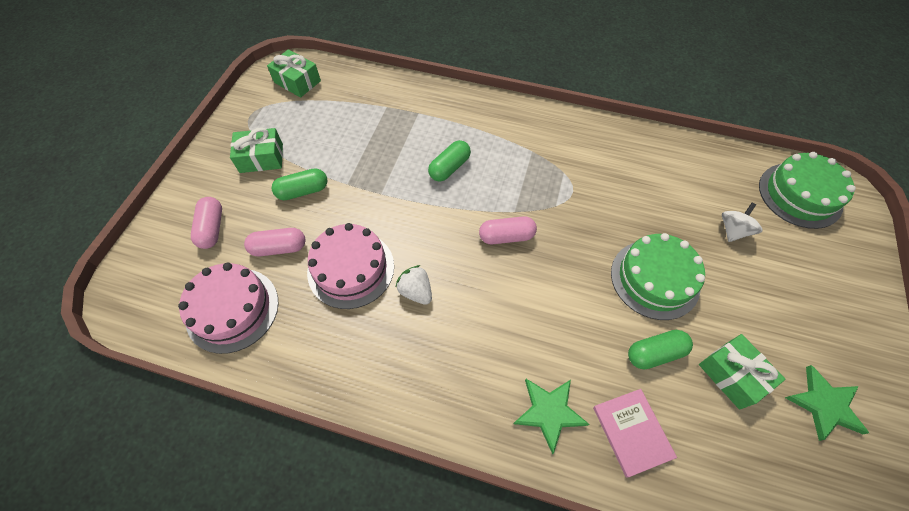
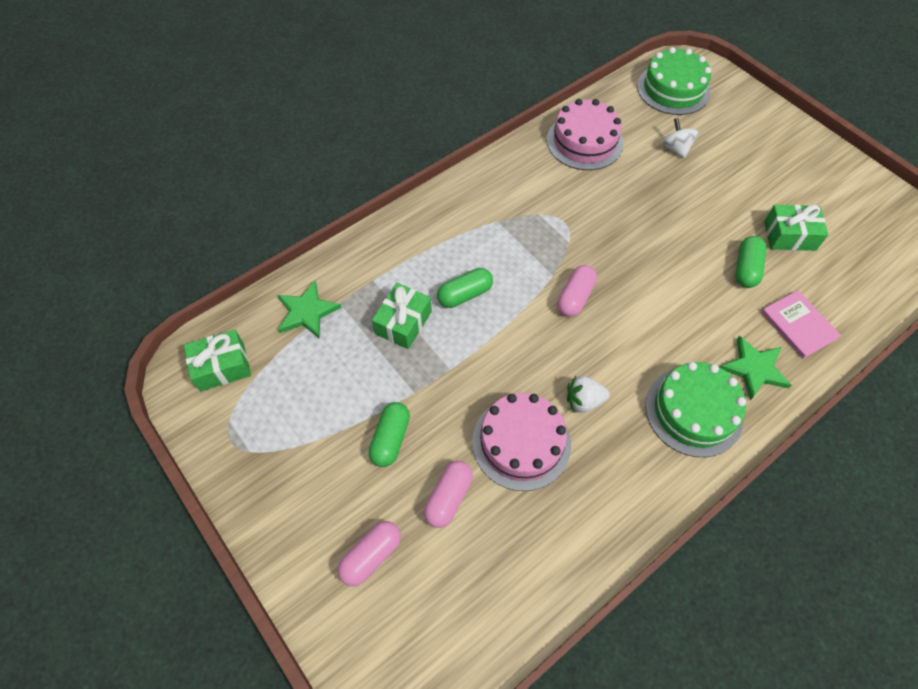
camera: 55 degrees left, 0 degrees up
pink cake [178,263,278,354] -> pink cake moved to [547,99,623,170]
pink capsule [191,197,222,249] -> pink capsule turned 75 degrees counterclockwise [338,521,401,586]
green gift [230,127,283,173] -> green gift moved to [372,283,432,349]
green capsule [428,140,471,182] -> green capsule turned 75 degrees clockwise [437,268,493,308]
pink book [593,389,677,478] -> pink book turned 45 degrees clockwise [761,290,841,358]
green cake [611,233,705,320] -> green cake moved to [645,362,746,457]
green star [785,365,869,441] -> green star moved to [278,281,342,339]

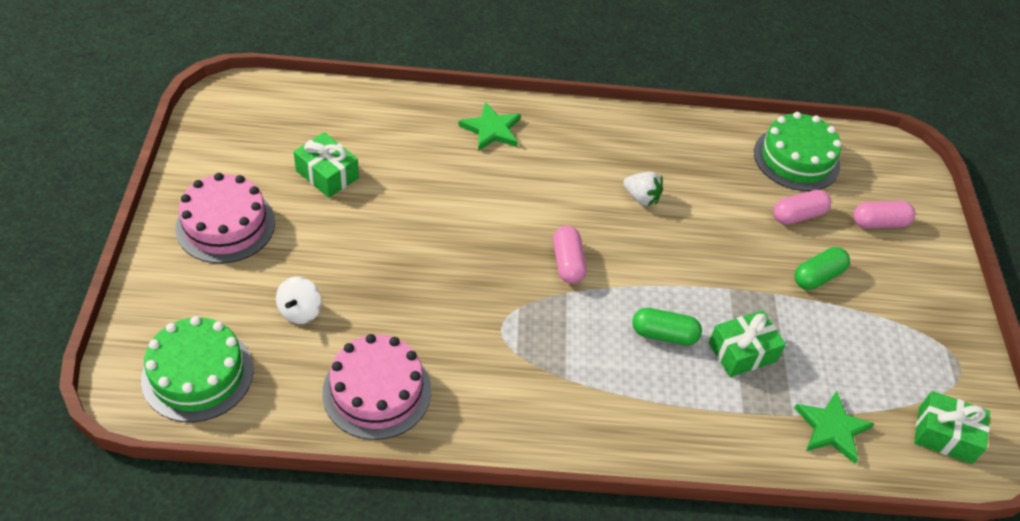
camera: 145 degrees left, 10 degrees down
pink cake [472,393,571,491] -> pink cake moved to [175,173,275,263]
pink capsule [557,265,597,317] -> pink capsule turned 75 degrees counterclockwise [553,226,587,284]
green cake [645,362,746,457] -> green cake moved to [754,112,841,191]
green capsule [736,236,766,288] -> none
pink book [761,290,841,358] -> none

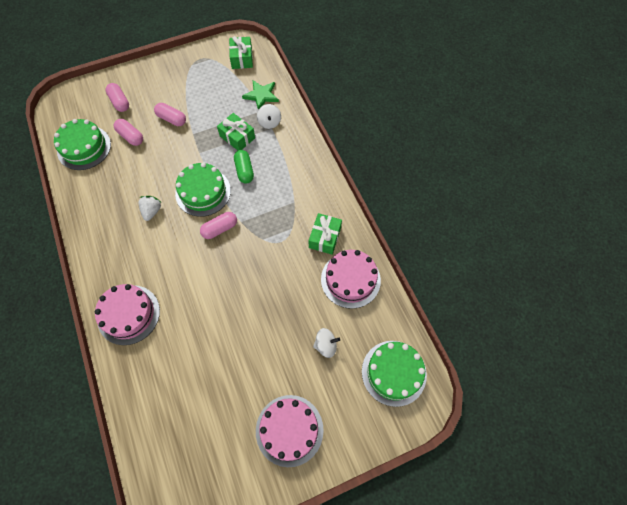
camera: 110 degrees left, 15 degrees up
green gift [294,132,359,198] -> green gift moved to [309,213,342,255]
green star [458,102,521,151] -> pink cake [95,284,160,345]
green capsule [794,247,850,290] -> pink capsule [154,103,186,126]
none -> green cake [175,162,231,217]
none -> white spinning top [257,104,281,129]

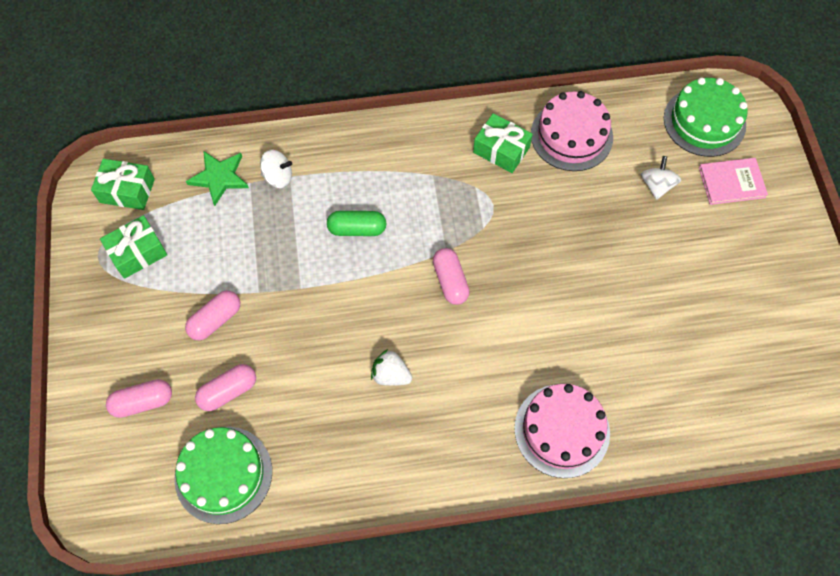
camera: 75 degrees left, 0 degrees up
green cake [175,162,231,217] -> none
green gift [217,113,255,150] -> green gift moved to [100,215,167,279]
pink cake [256,395,324,467] -> none
none -> pink book [699,158,768,205]

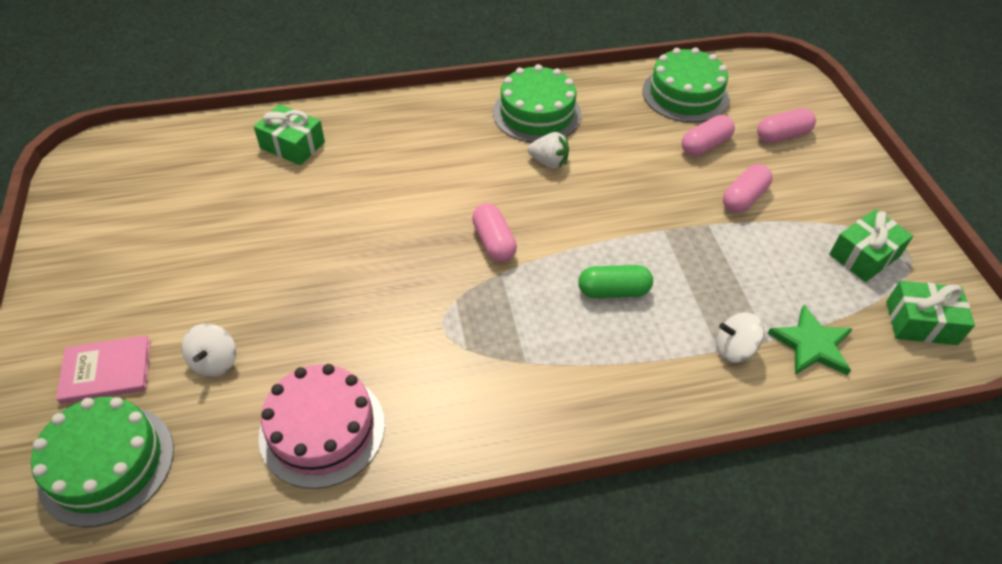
camera: 175 degrees right, 15 degrees down
green gift [473,113,533,173] -> green gift moved to [254,104,325,165]
pink cake [514,384,610,478] -> none
none -> green cake [493,64,581,143]

